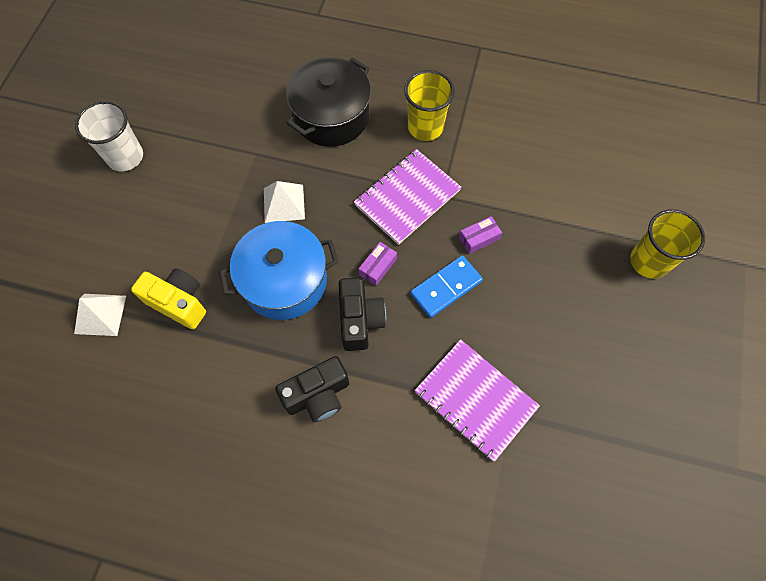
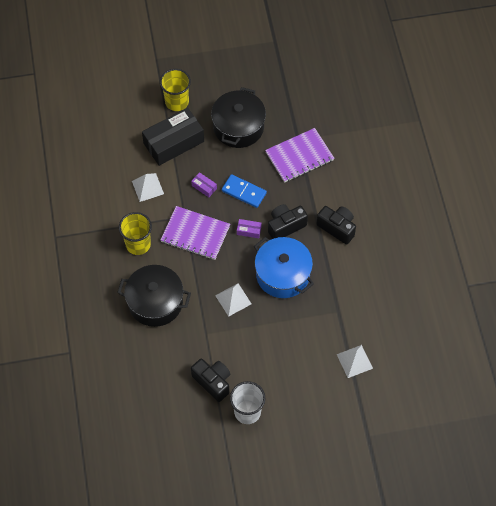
camera: 115 degrees left, 5 degrees down
yellow camera [131,268,206,329] -> none
purple notebook [414,339,540,462] -> purple notebook turned 45 degrees clockwise [265,128,334,183]
none -> white pyramid [132,173,164,202]
none -> black box [142,108,204,166]
none -> black camera [191,359,230,402]
none -> black pot [211,87,266,148]

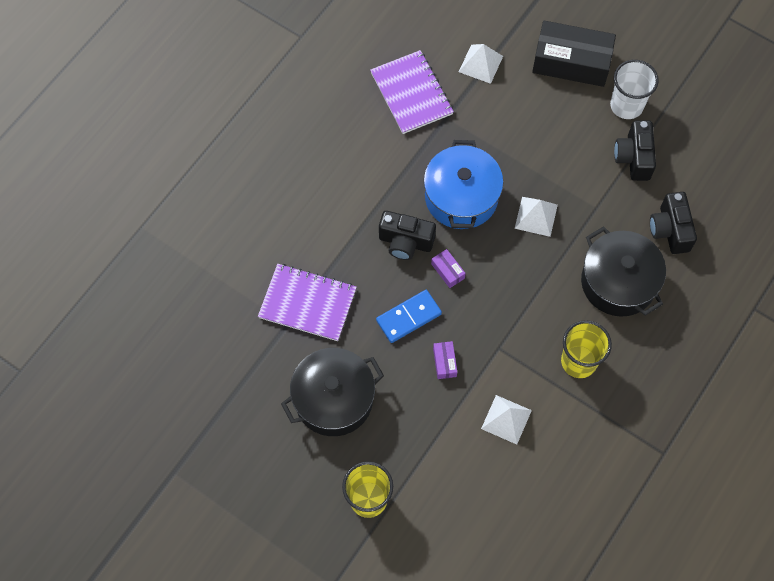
camera: 135 degrees left, 5 degrees up
black box [142,108,204,166] -> black box moved to [532,21,616,87]
purple notebook [161,206,230,260] -> purple notebook moved to [370,50,454,134]
blue domino [222,174,267,208] -> blue domino turned 75 degrees clockwise [376,290,442,343]
black camera [316,206,356,245] -> black camera moved to [650,192,697,254]

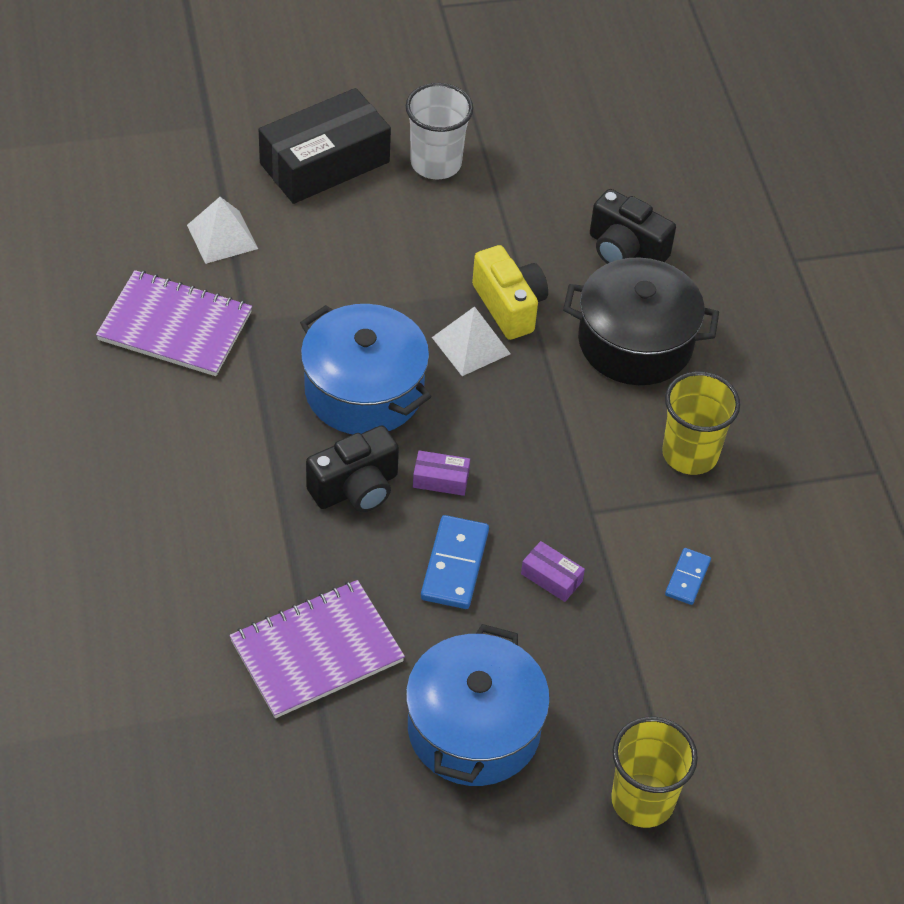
camera: 50 degrees left, 15 degrees down
black pot [281,348,384,436] -> blue pot [406,624,550,786]
white pyramid [481,395,532,444] -> blue domino [665,548,711,605]
black camera [614,120,656,181] -> none
none -> yellow camera [472,245,548,340]

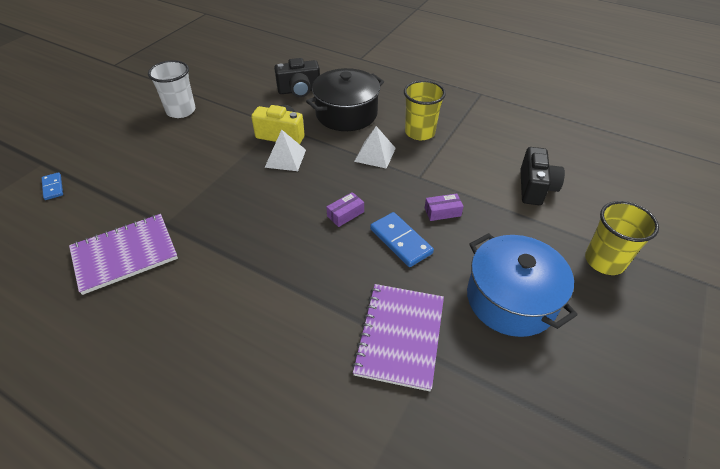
camera: 45 degrees left, 5 degrees down
white pyramid [187,197,258,264] -> white pyramid moved to [354,126,396,169]
black box [259,88,391,204] -> none
blue pot [300,304,432,434] -> none
black camera [306,426,399,512] -> black camera moved to [520,147,565,205]
blue domino [665,548,711,605] -> blue domino moved to [42,172,63,200]

